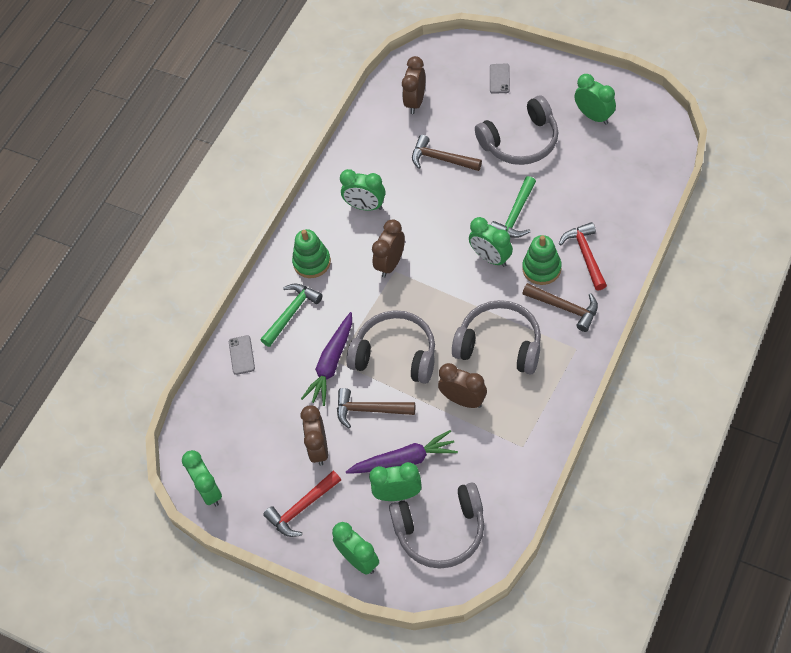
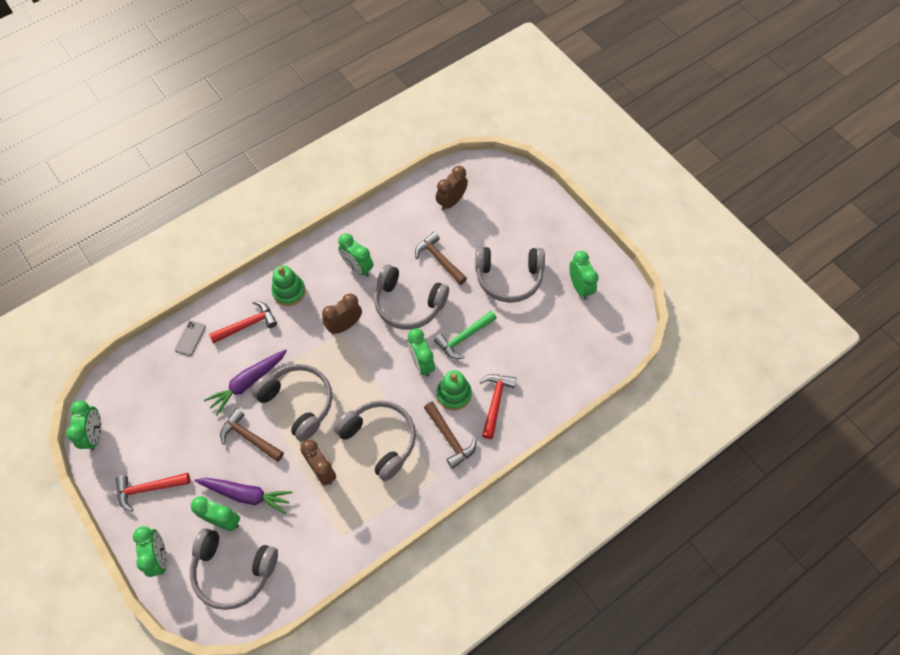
camera: 20 degrees right, 5 degrees up
green hammer [260,284,323,347] -> red hammer [209,301,277,344]
brown clock [301,405,328,466] -> none
grey phone [490,64,510,94] -> none
none -> grey headphones [374,264,449,330]

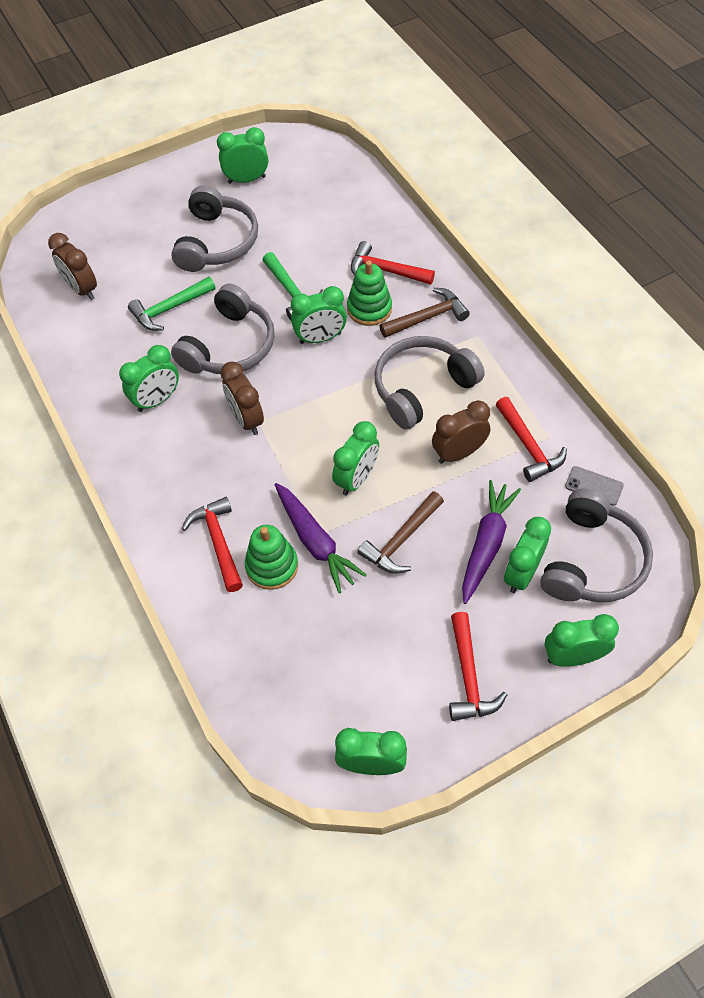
camera: 80 degrees left, 5 degrees down
grey phone [175,321,206,356] -> grey phone moved to [565,466,624,506]
grey headphones [252,364,332,442] -> green clock [332,421,379,496]
green stacking toy [272,265,306,306] -> green stacking toy moved to [245,525,298,590]
brown hammer [415,232,467,285] -> green hammer [128,277,216,331]
none -> red hammer [496,397,567,482]

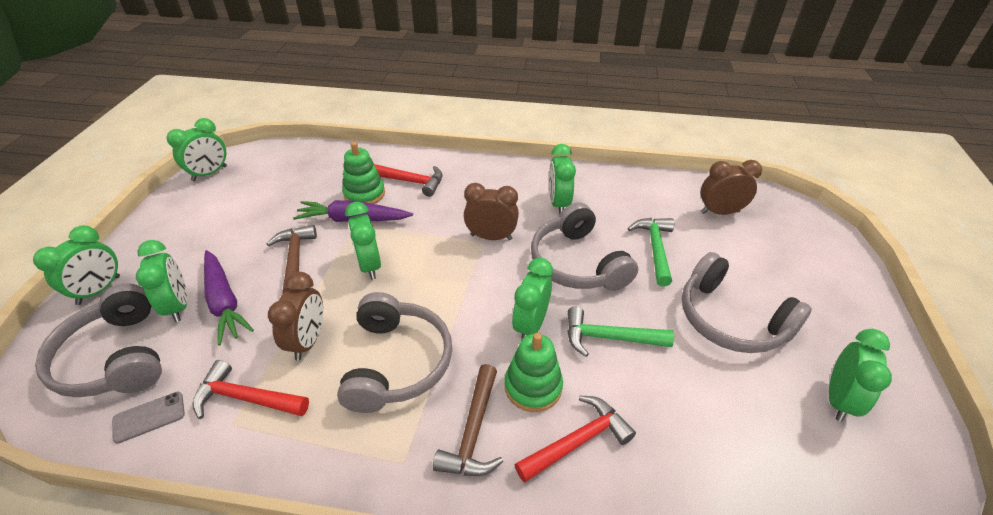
camera: 125 degrees right, 15 degrees down
red hammer [449,612,507,721] -> none

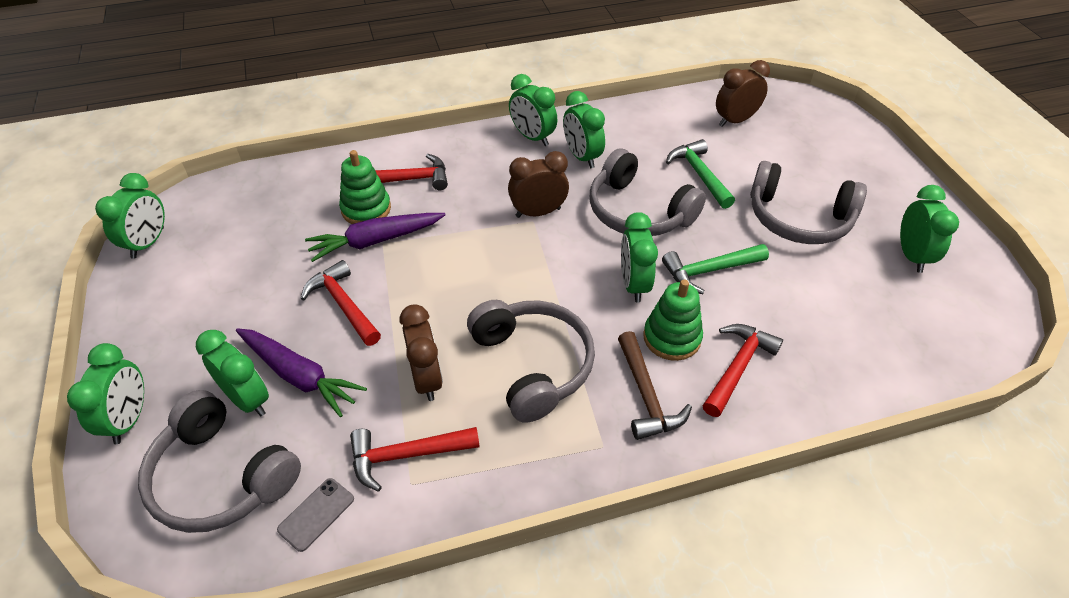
camera: 25 degrees left, 5 degrees up
brown hammer [267,225,317,294] -> red hammer [301,260,381,346]
green clock [345,202,381,280] -> green clock moved to [509,74,557,146]

